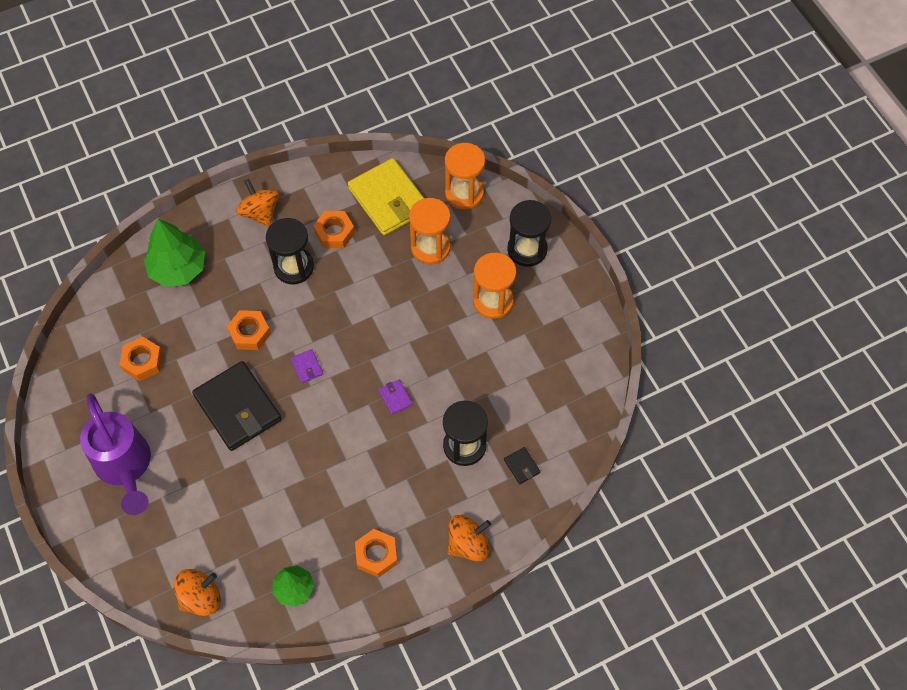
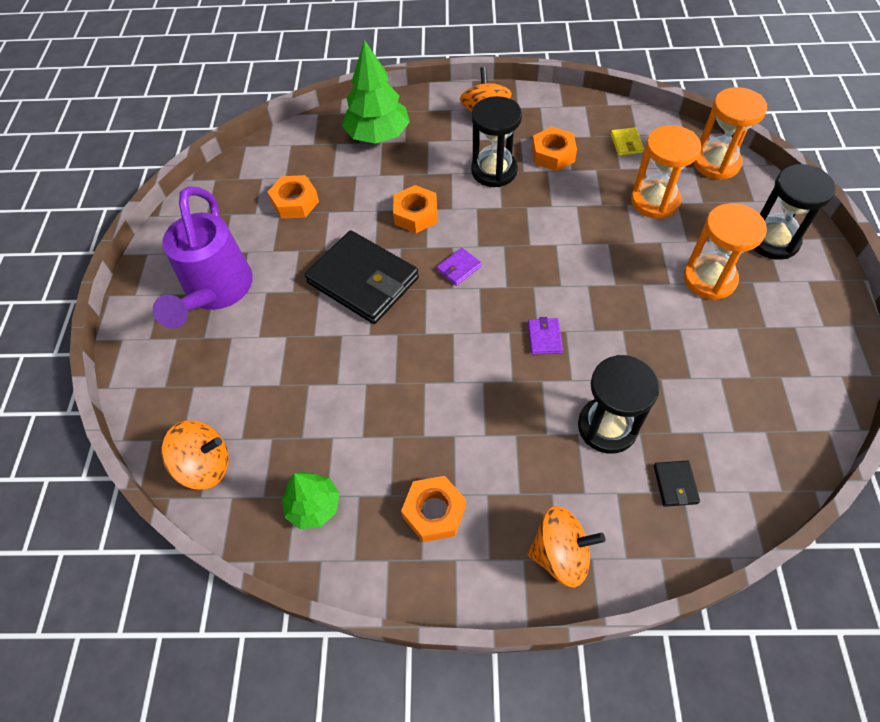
camera: 30 degrees right, 5 degrees down
black wallet [192,361,282,451] -> black wallet turned 45 degrees counterclockwise [305,230,419,324]
purple wallet [291,349,323,383] -> purple wallet turned 45 degrees clockwise [437,248,482,286]
yellow wallet [348,158,424,236] -> yellow wallet [611,128,644,155], size x0.40

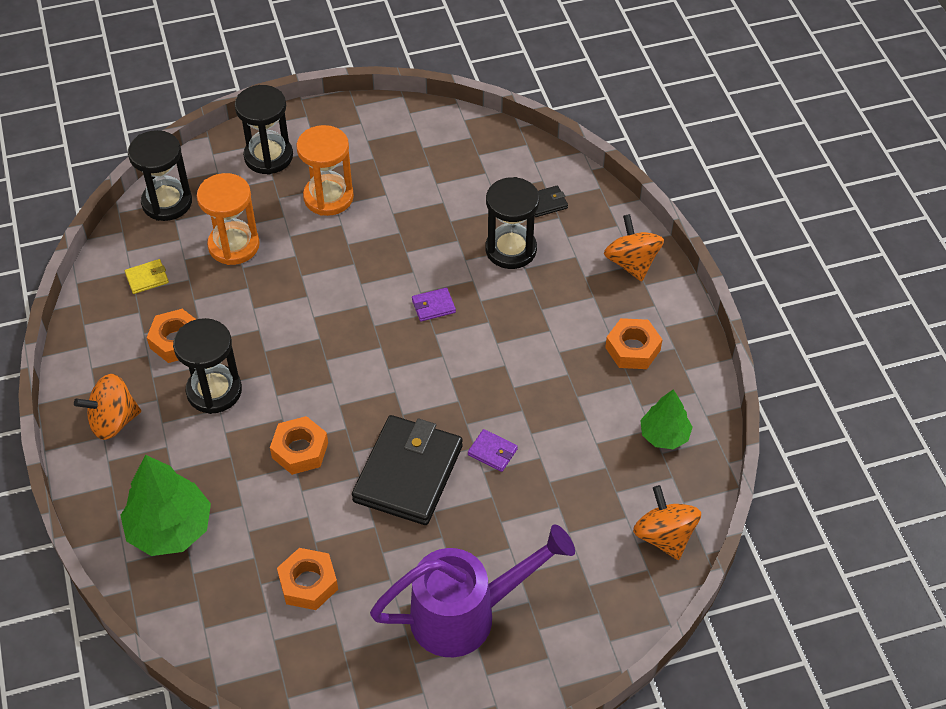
camera: 110 degrees left, 5 degrees down
purple wallet [437,248,482,286] -> purple wallet moved to [468,429,518,472]
orange hourglass [693,87,767,180] -> black hourglass [128,130,192,221]

